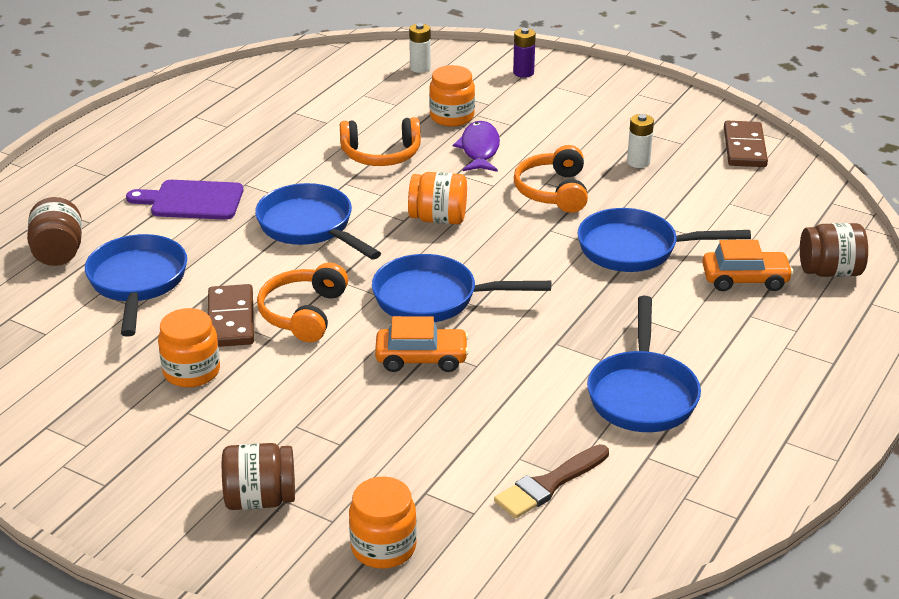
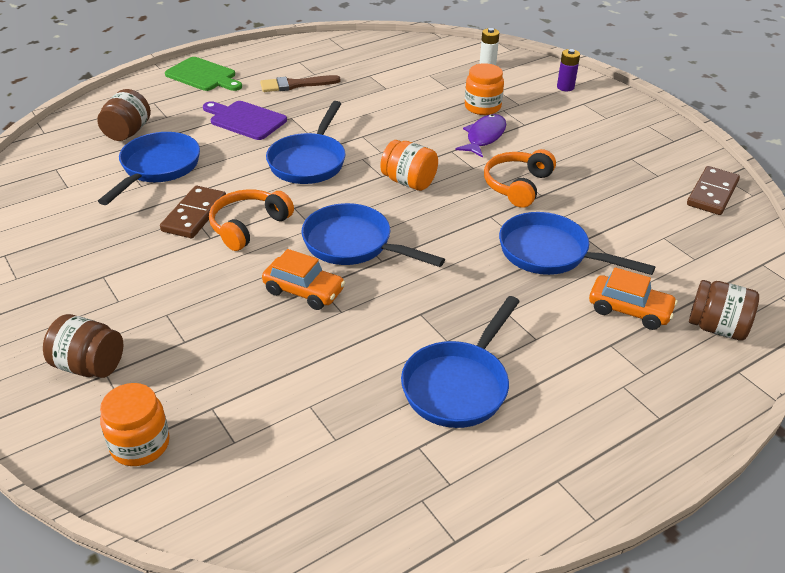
camera: 25 degrees right, 5 degrees up
orange jar [158,308,220,387] -> none
blue pan [255,183,381,260] -> blue pan turned 150 degrees counterclockwise [266,101,346,184]
orange headphones [340,117,421,166] -> none
brown brush [494,444,609,519] -> brown brush moved to [260,75,341,92]
white battery [627,114,654,168] -> none
none -> green cutting board [165,57,242,91]

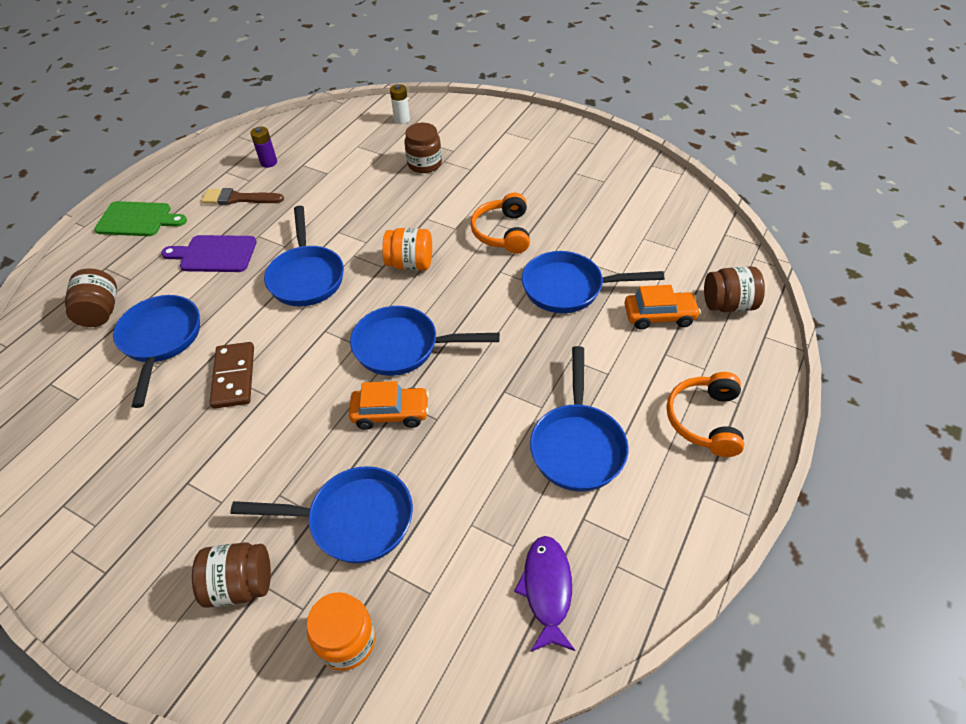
camera: 25 degrees left, 10 degrees up
orange headphones [209,189,294,251] -> orange headphones moved to [666,372,744,457]
brown brush [260,75,341,92] -> brown brush turned 45 degrees clockwise [202,188,284,205]
purple fish [456,114,506,158] -> purple fish moved to [514,536,575,652]
orange jar [465,63,504,115] -> brown jar [404,123,442,173]
purple battery [557,49,580,91] -> purple battery moved to [250,127,277,168]
brown domino [687,166,740,215] -> none
none -> blue pan [230,466,413,564]

